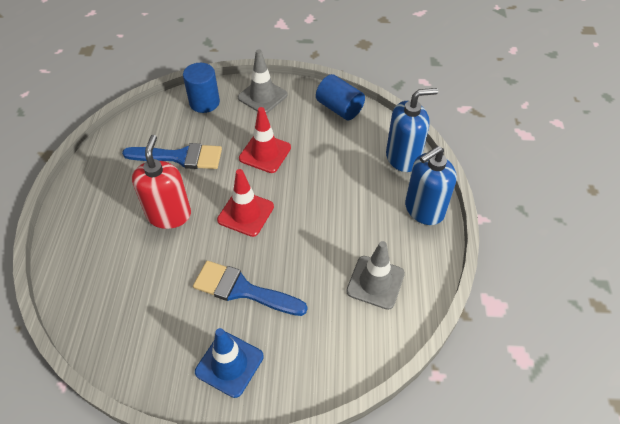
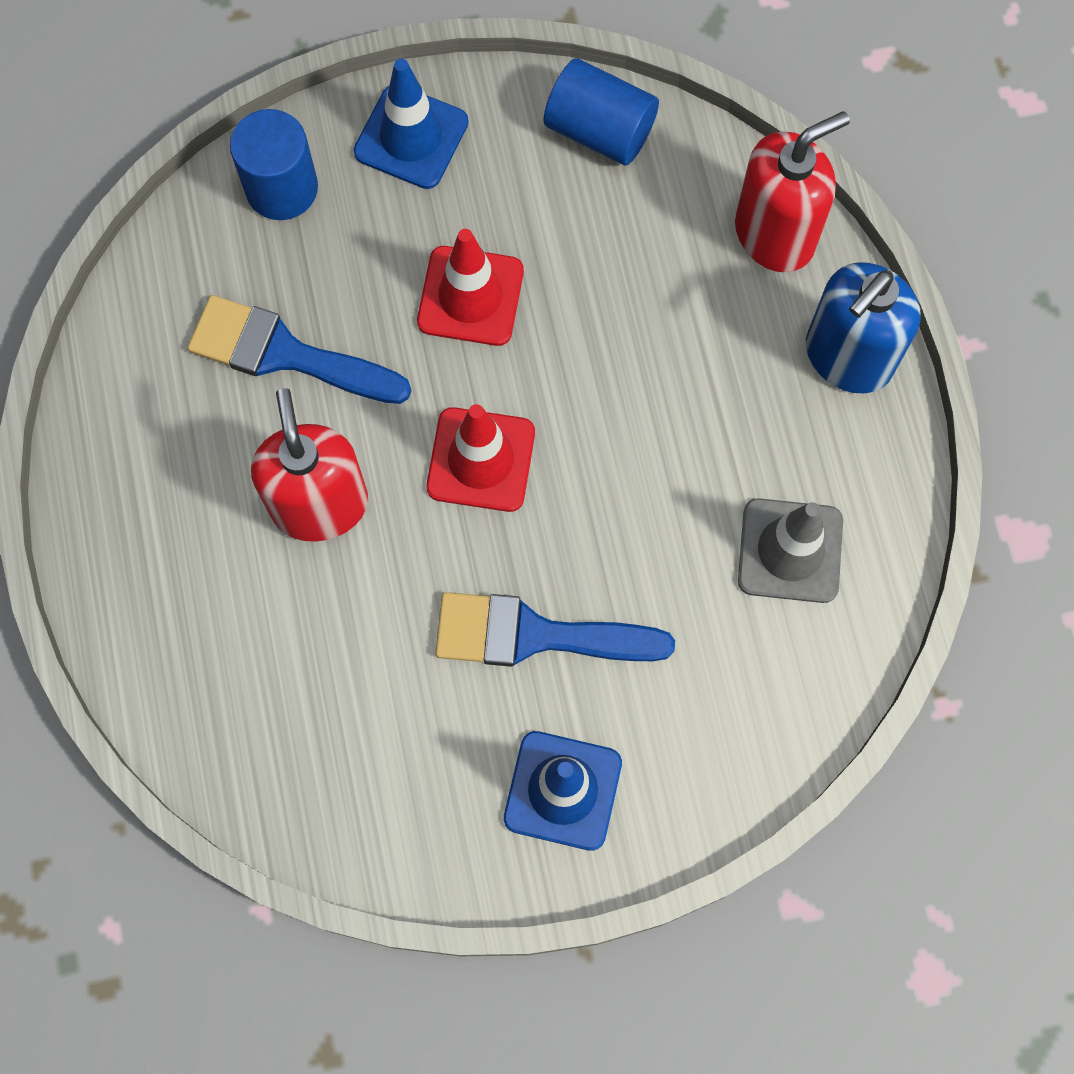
camera: 15 degrees left, 20 degrees up
blue brush [122,143,222,169] -> blue brush turned 150 degrees counterclockwise [188,295,411,404]
grey traffic cone [238,49,288,114] -> blue traffic cone [354,59,469,189]
blue soap dispenser [386,88,438,172] -> red soap dispenser [735,111,850,272]

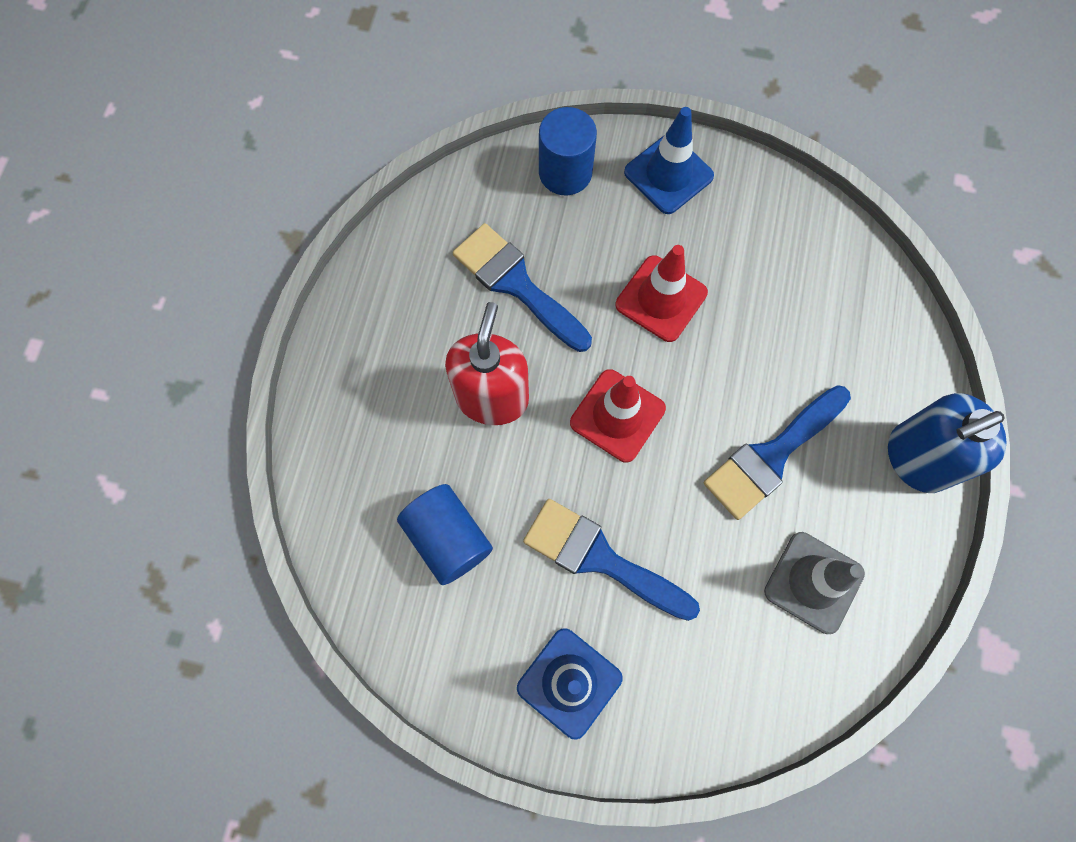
camera: 25 degrees right, 0 degrees up
blue cylinder [544,58,659,166] -> blue cylinder moved to [397,484,493,585]
red soap dispenser [735,111,850,272] -> none
none -> blue brush [704,385,851,520]

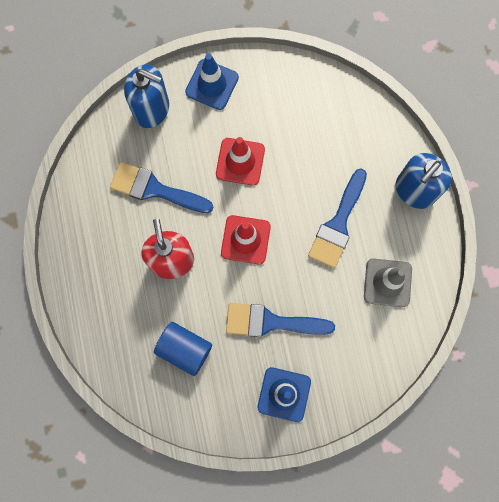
camera: 25 degrees left, 5 degrees up
blue cylinder [539,107,597,195] -> blue soap dispenser [124,64,169,128]

